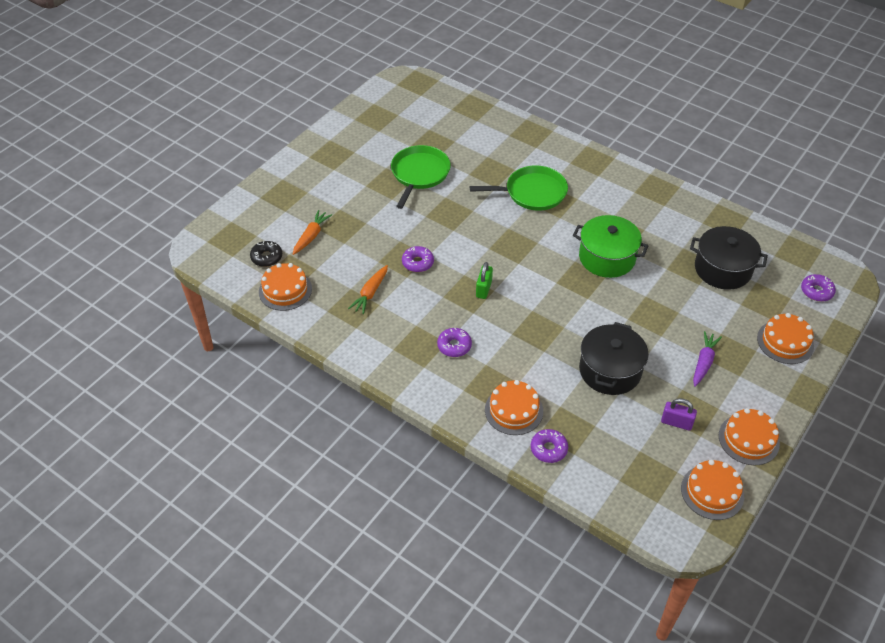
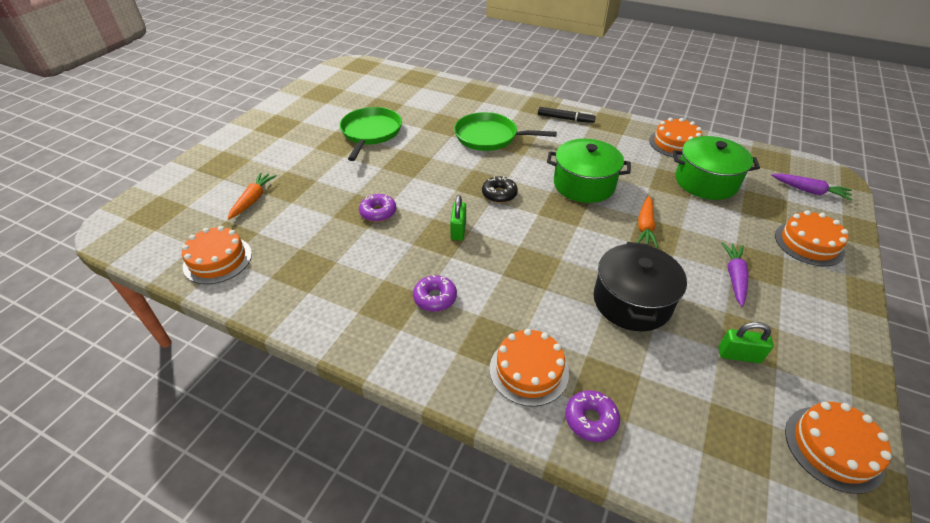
camera: 10 degrees left, 5 degrees down
black donut [250,241,282,267] -> black donut moved to [482,176,518,203]
orange carrot [348,265,388,314] -> orange carrot moved to [637,196,658,248]
green pan [470,165,568,211] -> green pan turned 150 degrees counterclockwise [454,112,557,151]
purple padlock [661,398,697,431] -> green padlock [718,322,774,363]
black pot [690,226,768,290] -> green pot [672,136,760,200]
orange cake [719,408,780,465] -> orange cake moved to [649,118,702,158]
purple donut [801,274,836,302] -> purple carrot [771,173,852,201]
none -> black marker [538,107,596,123]

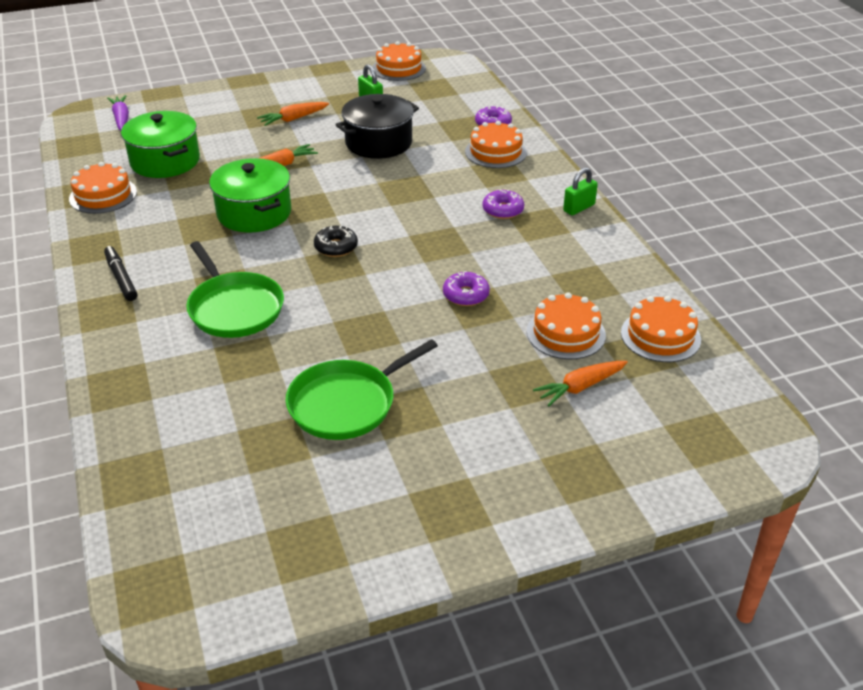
camera: 135 degrees left, 5 degrees down
green padlock [450,195,466,240] -> green padlock moved to [563,168,598,215]
purple carrot [721,242,749,307] -> orange carrot [257,102,329,126]
orange cake [775,210,848,266] -> orange cake moved to [527,292,606,359]

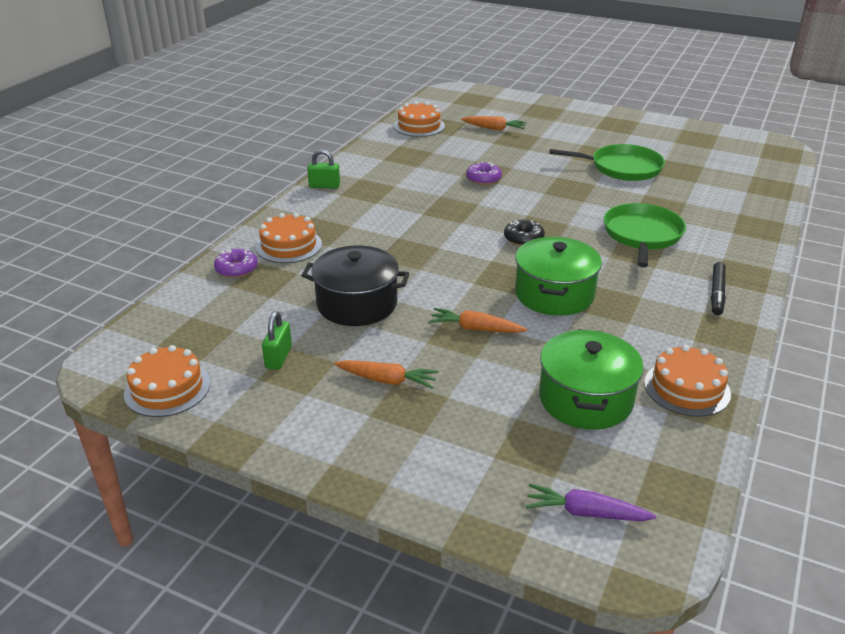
camera: 135 degrees left, 5 degrees down
purple carrot [107,95,129,131] -> purple carrot turned 75 degrees clockwise [526,484,656,521]
purple donut [482,189,524,219] -> none
orange cake [527,292,606,359] -> none

